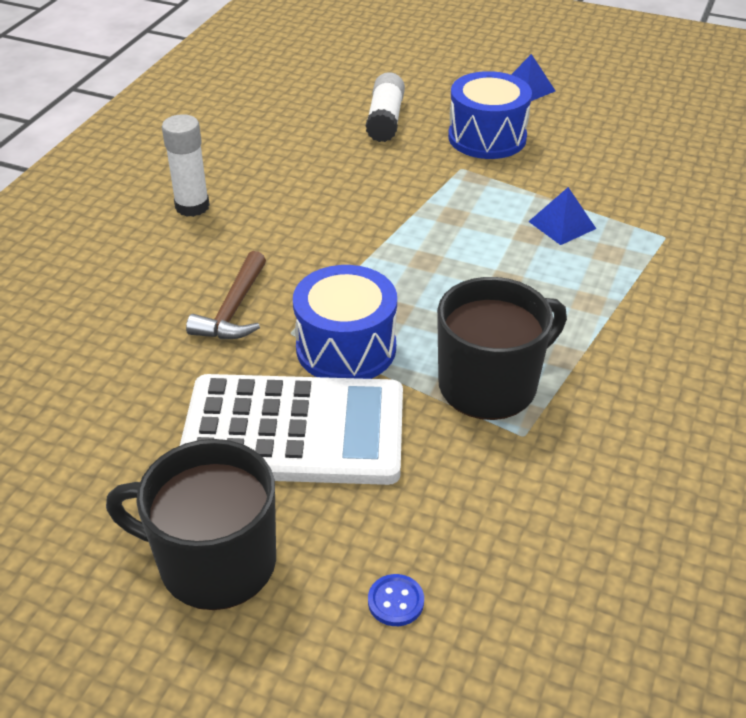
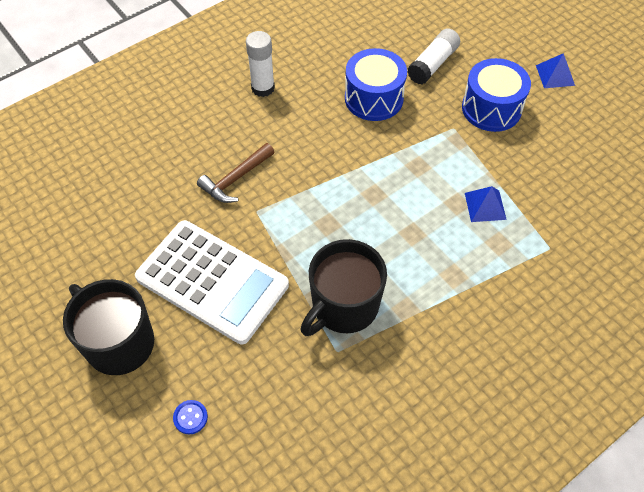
camera: 30 degrees right, 15 degrees up
blue drum [293,265,397,379] -> blue drum moved to [345,48,407,121]
black mug [437,277,567,420] -> black mug turned 135 degrees clockwise [301,239,387,336]

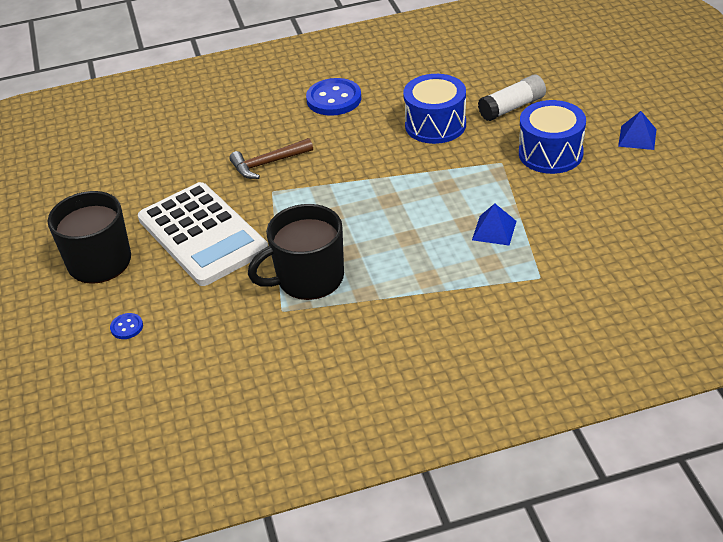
camera: 25 degrees right, 15 degrees down
white glue stick [246,31,275,97] -> blue button [306,78,361,116]

